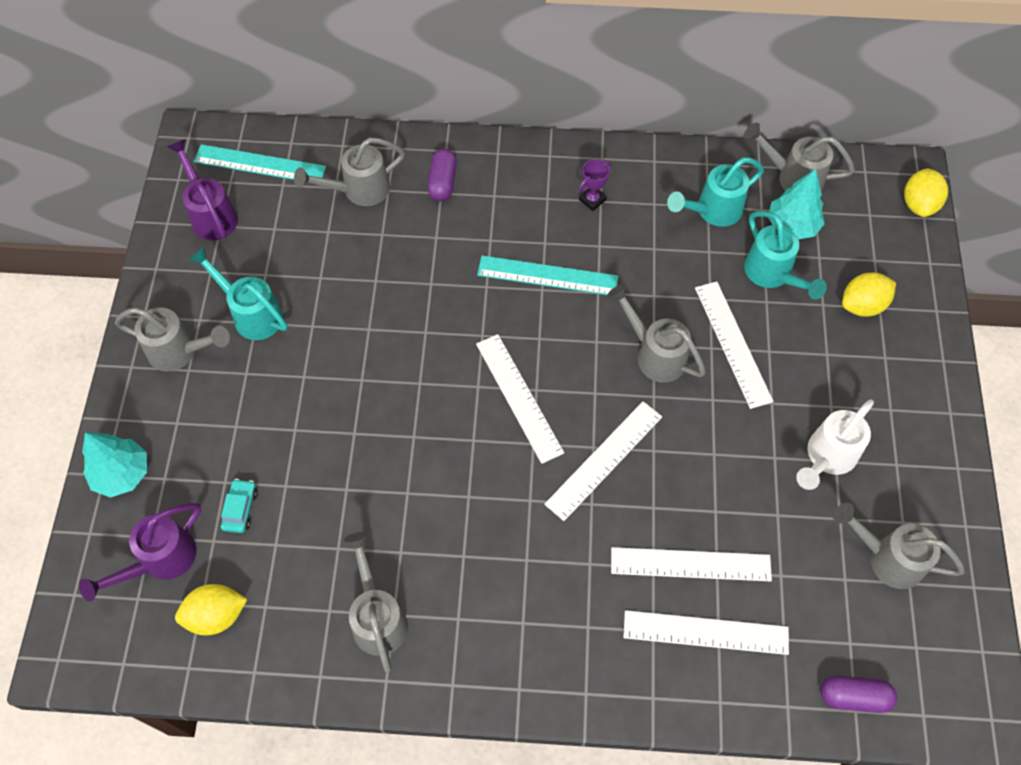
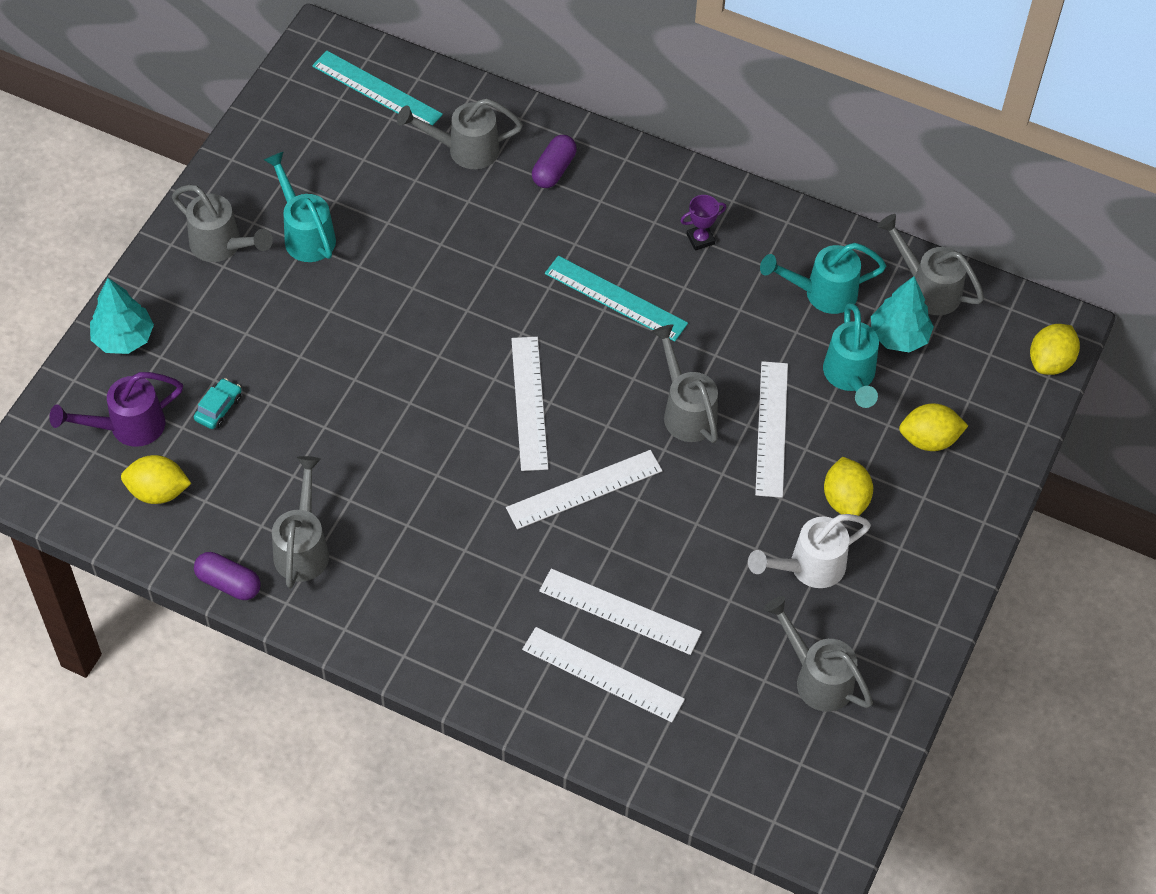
camera: 20 degrees right, 5 degrees down
purple watering can [167,139,238,241] -> none
purple capsule [821,676,897,713] -> purple capsule moved to [194,552,261,600]
none -> yellow lemon [824,457,873,516]

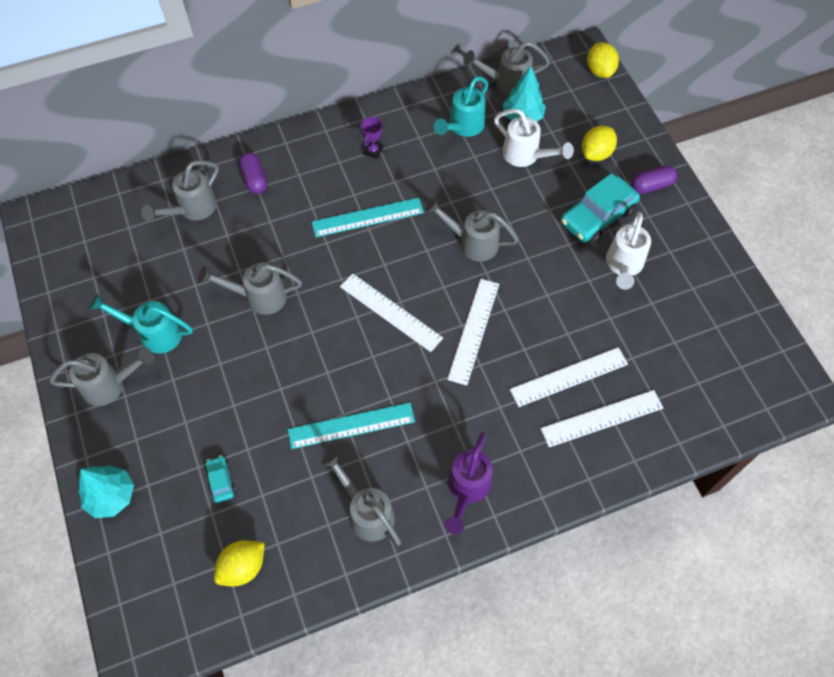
camera: 45 degrees left, 5 degrees up
purple watering can [49,372,183,447] -> purple watering can moved to [444,432,492,534]
purple capsule [194,552,261,600] -> purple capsule moved to [631,165,677,194]
turquoise ruler [312,51,443,126] -> turquoise ruler moved to [288,403,415,449]
white ruler [755,361,788,498] -> none
grey watering can [764,596,873,712] -> grey watering can moved to [198,263,302,315]
turquoise watering can [823,303,879,408] -> white watering can [494,109,574,167]
yellow lemon [824,457,873,516] -> turquoise car [561,173,640,244]

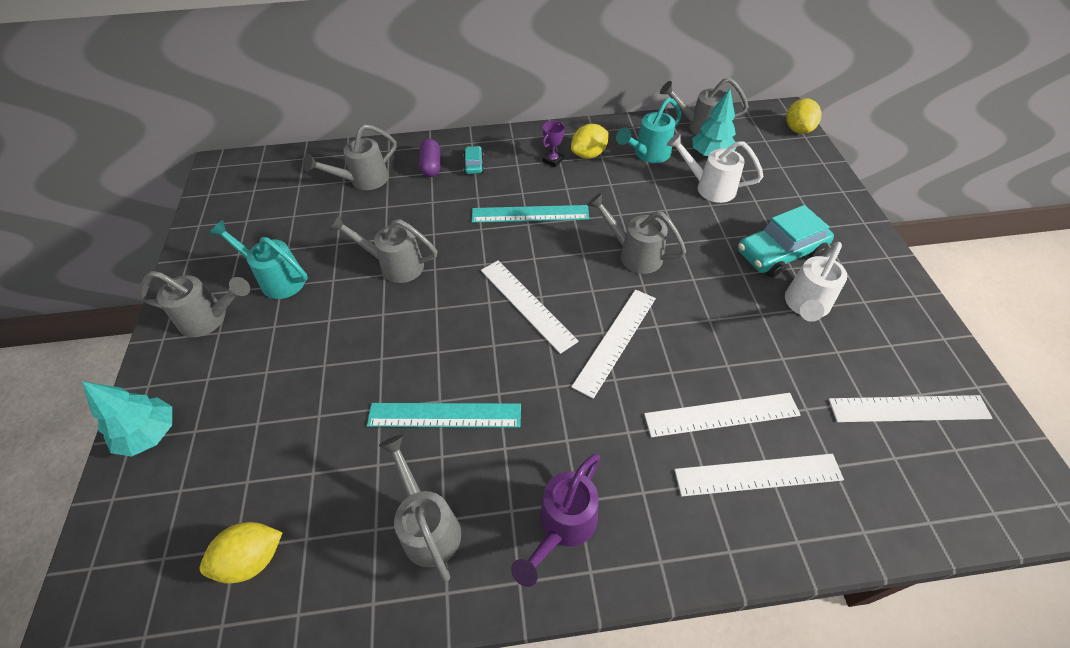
camera: 15 degrees right, 10 degrees down
turquoise car [205,456,236,503] -> turquoise car moved to [464,146,484,174]
white watering can [494,109,574,167] -> white watering can turned 150 degrees clockwise [667,133,763,203]
yellow lemon [582,126,617,161] -> yellow lemon moved to [571,124,609,159]
purple capsule [631,165,677,194] -> none
none -> white ruler [828,395,992,422]

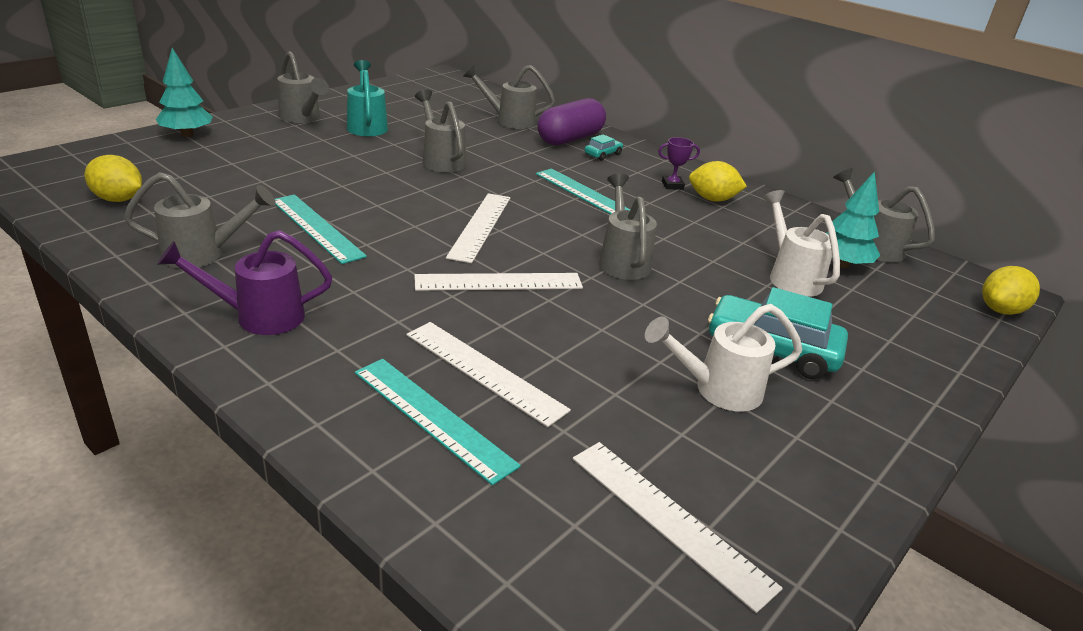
camera: 45 degrees right, 20 degrees down
grey watering can [379,435,461,582] -> grey watering can turned 60 degrees clockwise [124,172,276,268]
purple capsule [419,139,440,177] -> purple capsule [538,98,606,145], size x1.67
turquoise watering can [616,97,681,163] -> none
white ruler [674,454,844,496] -> turquoise ruler [355,359,521,486]

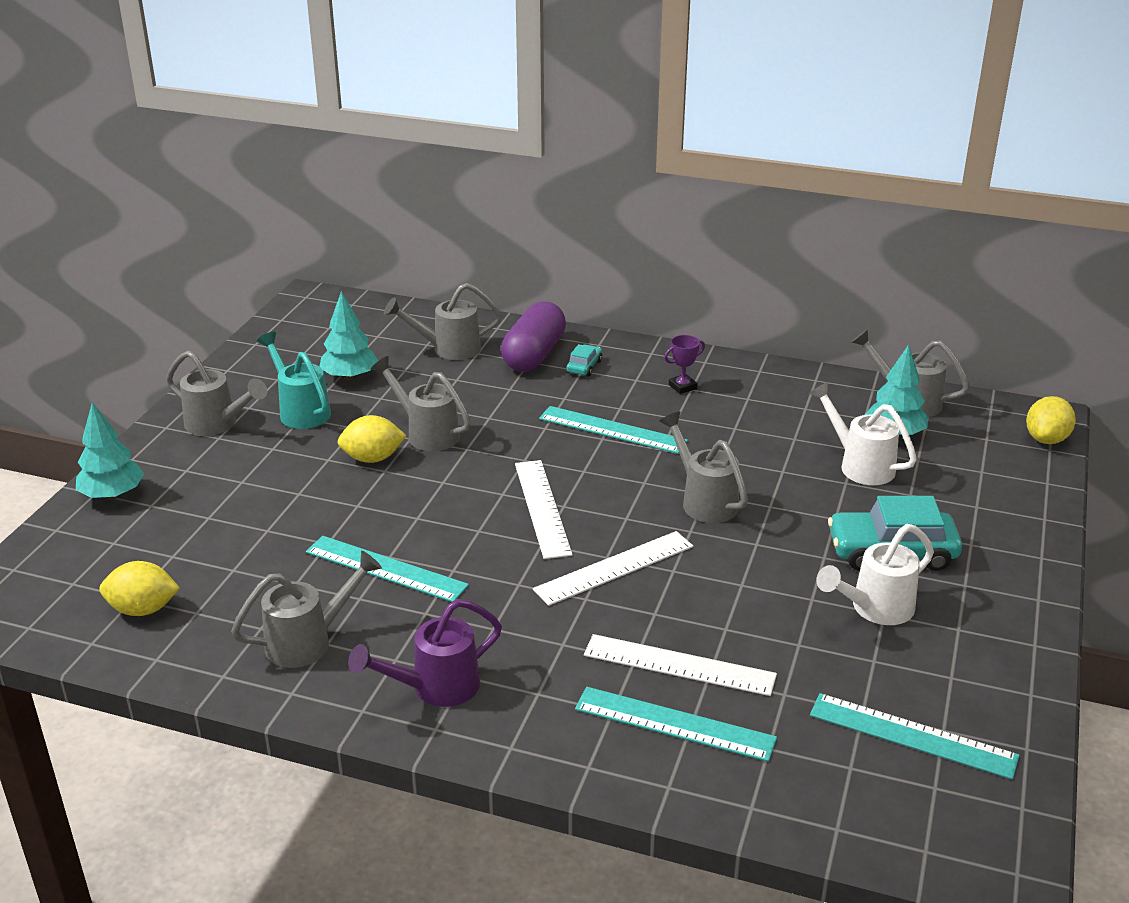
camera: 20 degrees left, 0 degrees up
white ruler [573,442,783,613] -> turquoise ruler [810,693,1019,780]
yellow lemon [689,161,747,202] -> yellow lemon moved to [337,415,407,463]
none -> turquoise tree [319,291,378,380]

